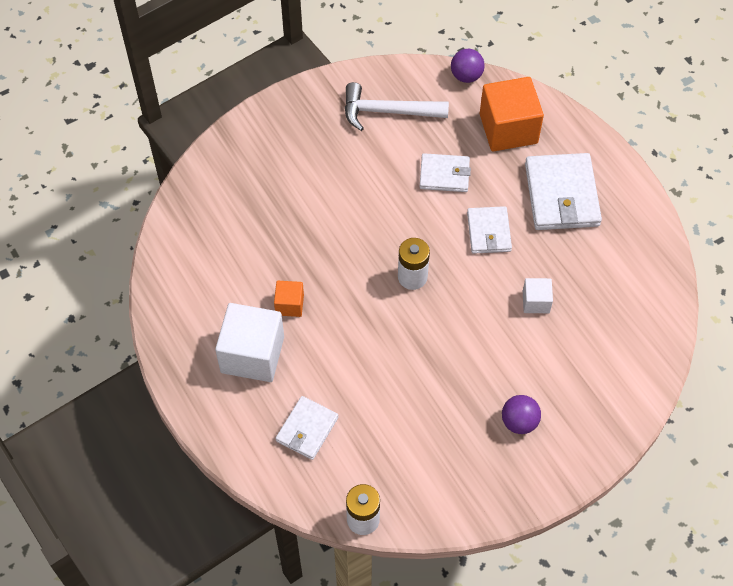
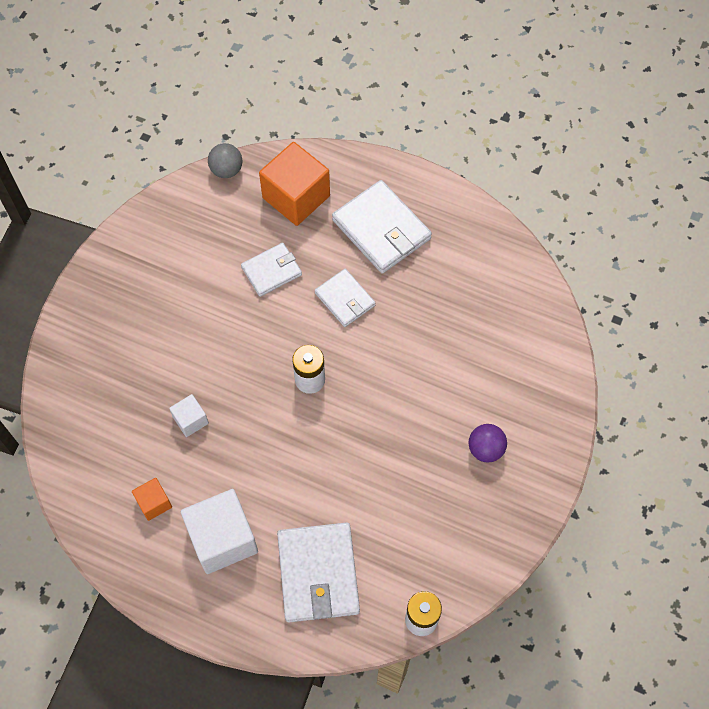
camera: 35 degrees left, 5 degrees up
orange cube [274,281,304,317] -> orange cube moved to [132,478,172,521]
white wallet [275,396,338,460] -> white wallet [277,522,360,622], size x1.67
white hammer [345,82,449,131] -> none
purple ball [451,49,485,83] -> grey ball [208,143,242,178]
white cube [523,278,553,313] -> white cube moved to [169,394,209,437]

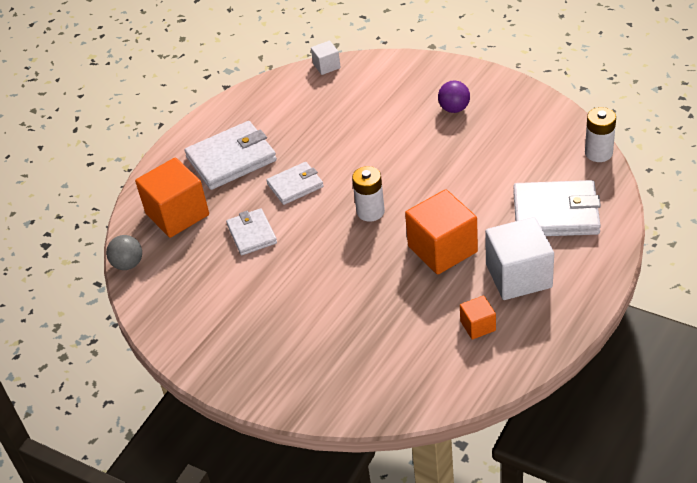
camera: 75 degrees left, 20 degrees down
white cube [169,394,209,437] -> white cube moved to [311,41,341,75]
none -> orange cube [405,189,478,275]

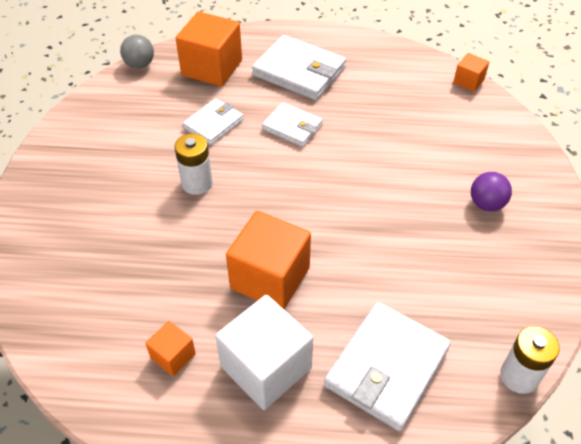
camera: 55 degrees right, 5 degrees up
white cube [311,41,341,75] -> orange cube [453,53,489,92]
white battery [352,166,385,222] -> white battery moved to [174,134,213,195]
white wallet [513,180,601,236] -> white wallet turned 60 degrees clockwise [324,302,451,431]

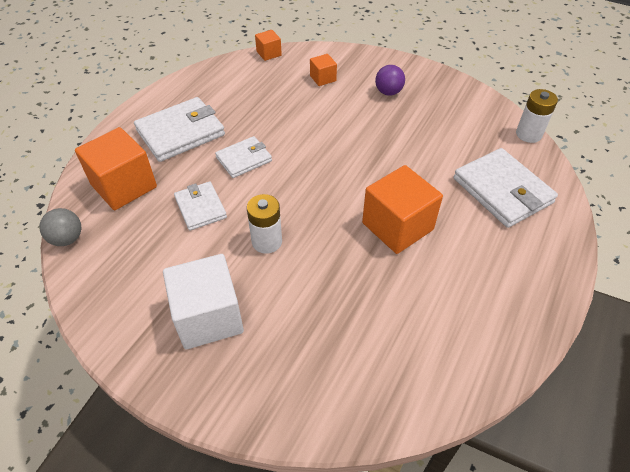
camera: 65 degrees left, 0 degrees up
orange cube [145,321,196,376] -> orange cube moved to [310,54,337,86]
white cube [215,295,313,410] -> white cube moved to [163,254,244,349]

